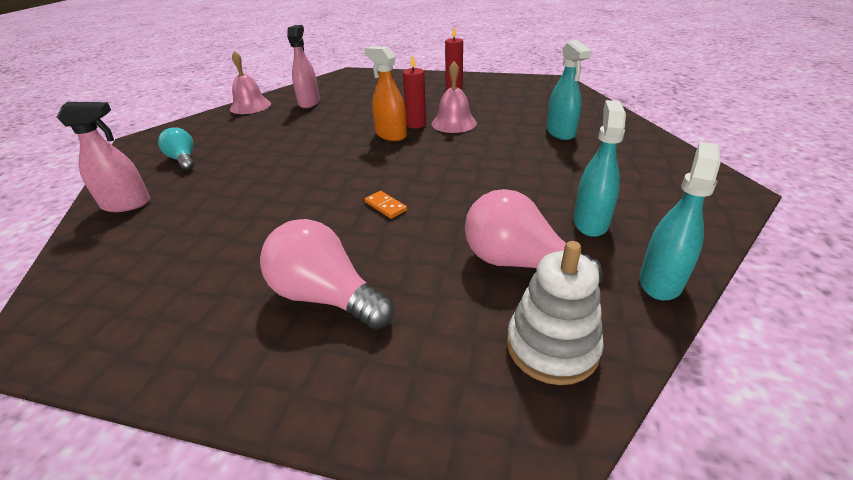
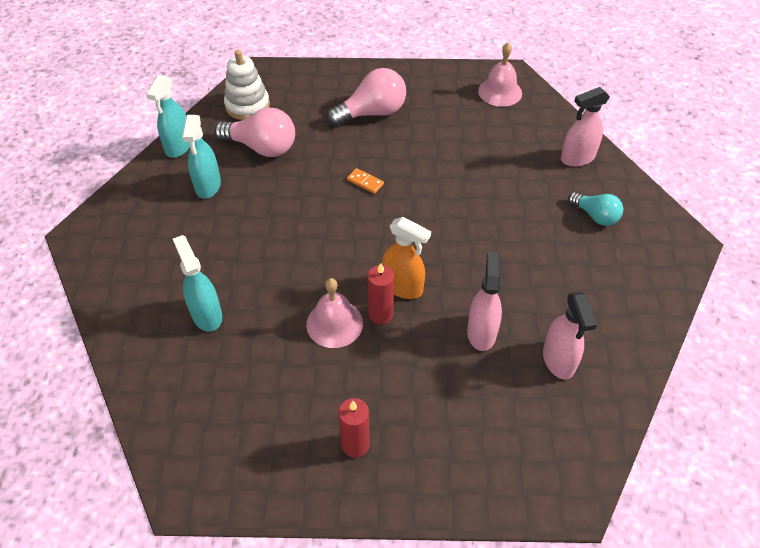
camera: 165 degrees right, 15 degrees up
pink bell [230,51,271,114] -> pink bell moved to [478,42,522,107]
pink light bulb [260,219,394,330] -> pink light bulb turned 45 degrees counterclockwise [327,68,406,126]
none -> pink spray bottle [467,252,502,351]

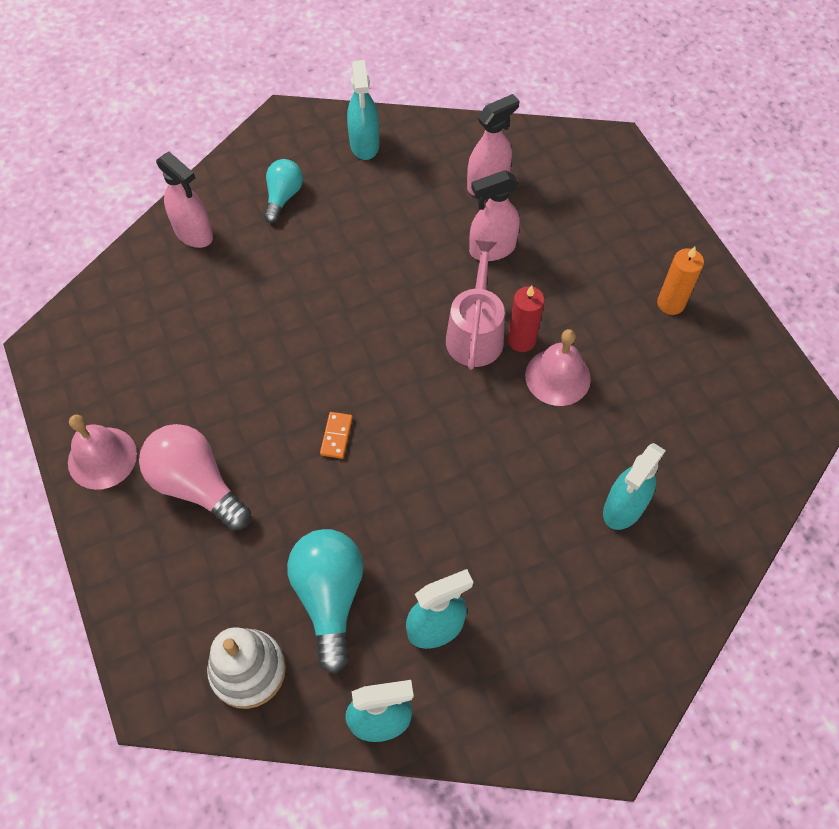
camera: 115 degrees left, 10 degrees up
pink light bulb [214,107,295,157] -> turquoise light bulb [287,529,364,674]
red candle [338,398,370,458] -> orange candle [657,247,704,315]
orange spray bottle [382,217,431,299] -> pink watering can [446,240,505,370]
pink bell [478,42,522,107] -> pink bell moved to [68,415,137,490]
none -> turquoise spray bottle [347,60,380,160]

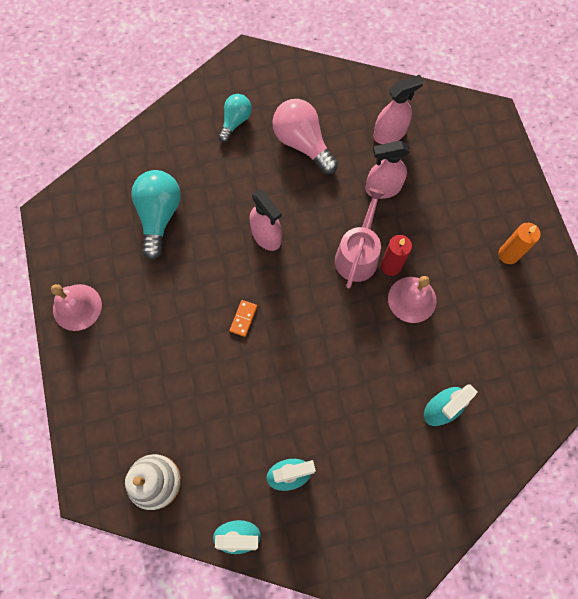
camera: 10 degrees right, 10 degrees up
pink light bulb [139,424,251,531] -> pink light bulb moved to [272,99,338,174]
pink spray bottle [156,152,213,248] -> pink spray bottle moved to [250,189,282,251]
turquoise light bulb [287,529,364,674] -> turquoise light bulb moved to [131,170,181,260]
turquoise spray bottle [347,60,380,160] -> none

